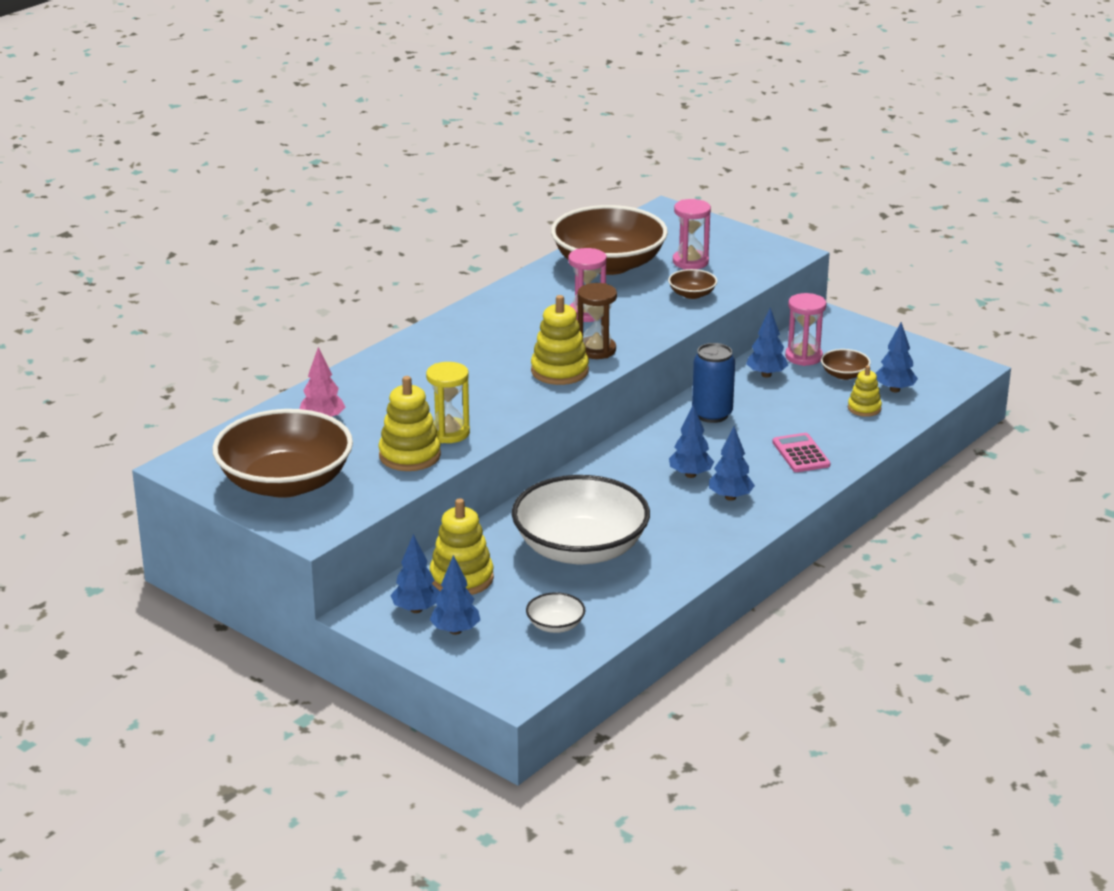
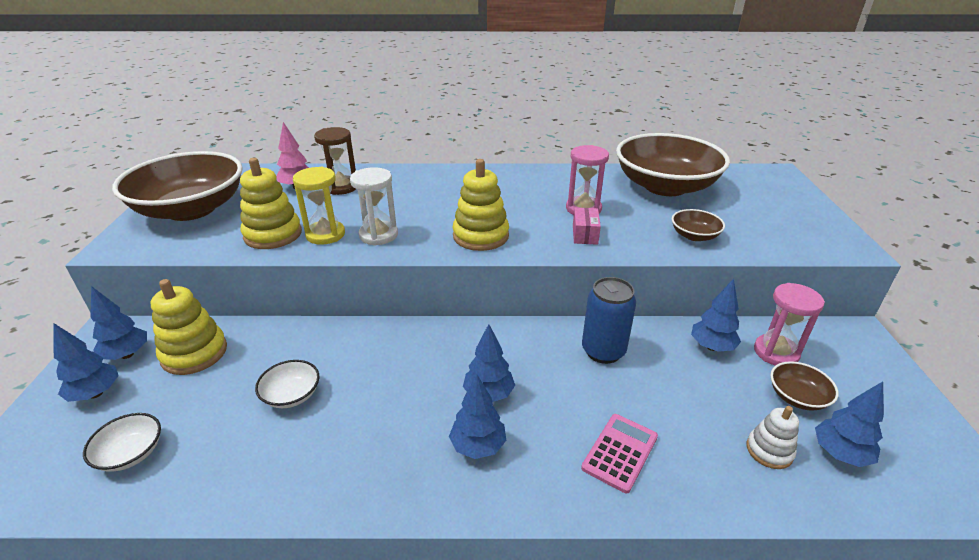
camera: 50 degrees right, 5 degrees up
white bowl [512,475,650,565] -> white bowl [255,360,319,408], size x0.41
brown hourglass [577,283,617,359] -> brown hourglass moved to [314,127,356,195]
pink hourglass [673,199,711,269] -> none
yellow stacking toy [848,365,882,417] -> white stacking toy [746,406,799,469]
none -> white hourglass [350,167,398,246]
none -> pink box [573,208,601,245]

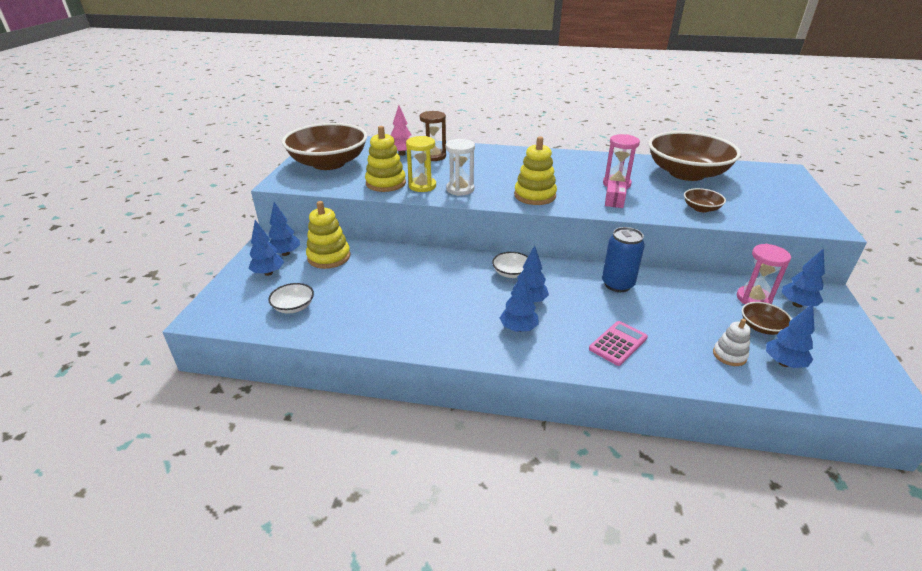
camera: 10 degrees right, 0 degrees up
white bowl [255,360,319,408] -> white bowl moved to [492,252,528,278]
blue tree [691,279,741,352] -> blue tree moved to [781,248,825,308]

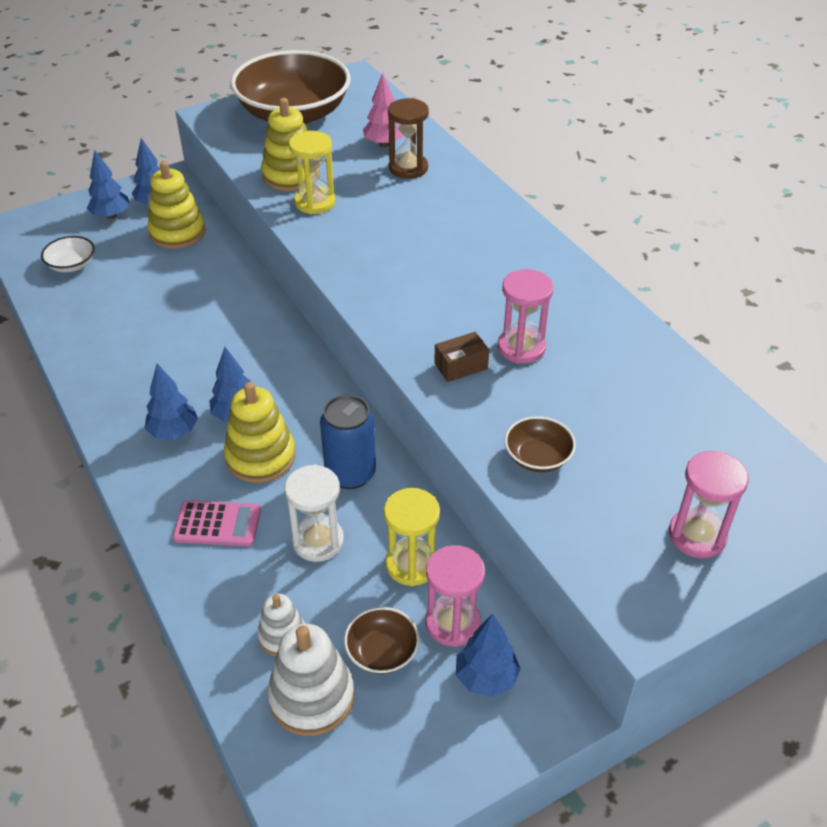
camera: 50 degrees right, 10 degrees up
white hourglass [446,139,475,196] -> white hourglass moved to [285,464,344,562]
white bowl [492,252,528,278] -> none
yellow stacking toy [514,136,557,205] -> yellow stacking toy moved to [224,382,296,483]
pink box [605,180,627,208] -> brown box [434,332,489,382]
brown bowl [649,131,741,181] -> none
blue tree [766,304,815,368] -> white stacking toy [267,624,354,736]
none -> yellow hourglass [384,488,440,586]
none -> pink hourglass [669,451,749,558]

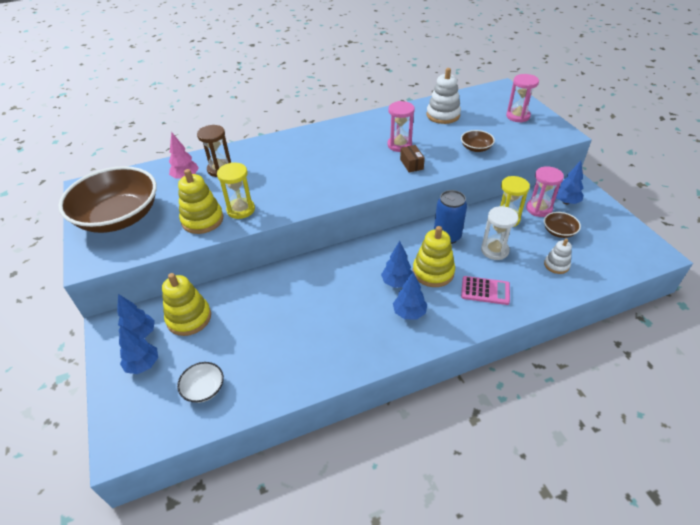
camera: 80 degrees left, 0 degrees up
pink calculator [173,500,261,546] -> pink calculator turned 90 degrees clockwise [461,276,510,305]
white stacking toy [267,624,354,736] -> white stacking toy moved to [427,68,461,124]

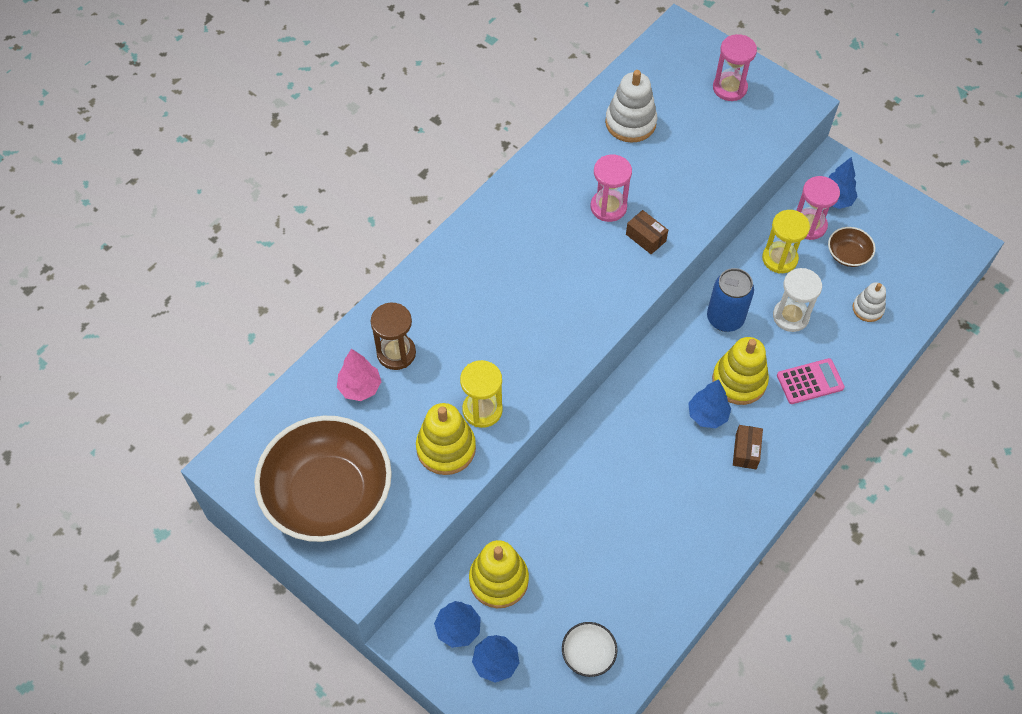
camera: 30 degrees left, 15 degrees up
blue tree [393,272,427,320] -> brown box [733,425,763,469]
brown bowl [461,130,495,152] -> none

